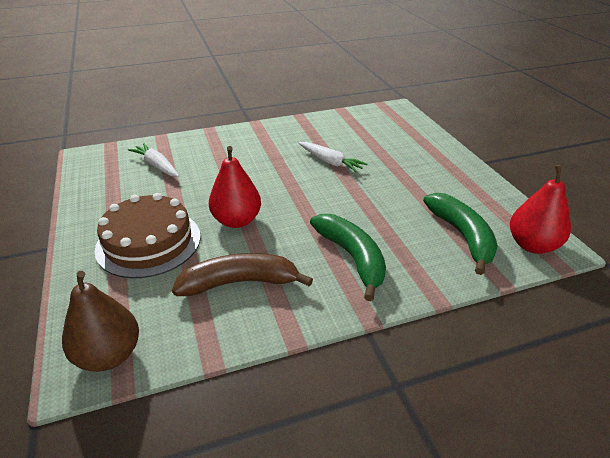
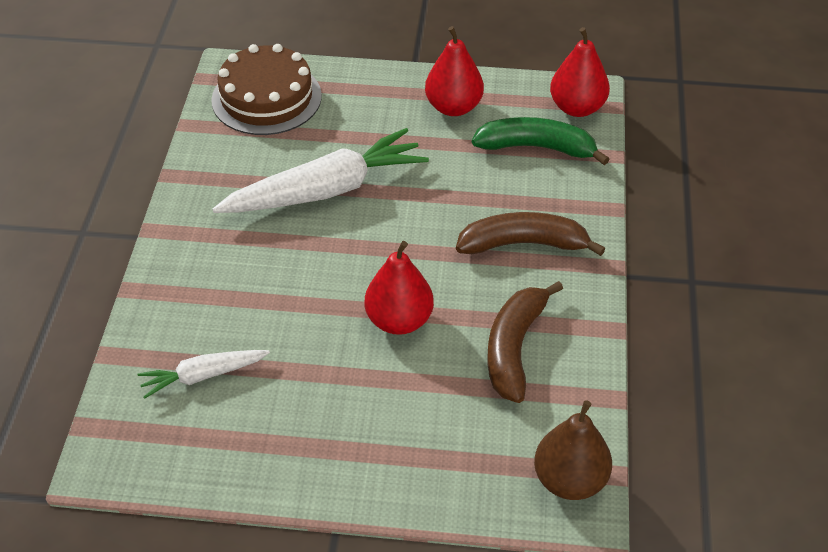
camera: 65 degrees left, 10 degrees up
brown cake [95,193,201,278] -> brown cake moved to [211,44,322,135]
white carrot [299,142,367,173] -> white carrot [212,128,429,213], size x1.91
green banana [310,214,386,301] -> brown banana [456,212,605,256]
none -> red pear [425,26,484,116]

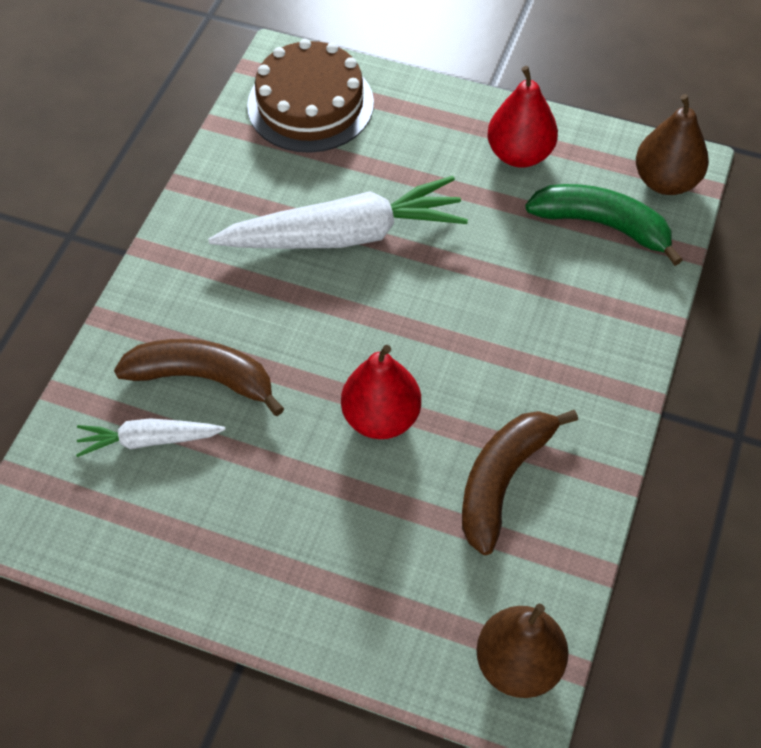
camera: 15 degrees right, 10 degrees up
brown banana [456,212,605,256] -> brown banana moved to [114,339,284,416]
red pear [550,27,610,117] -> brown pear [636,94,709,195]

